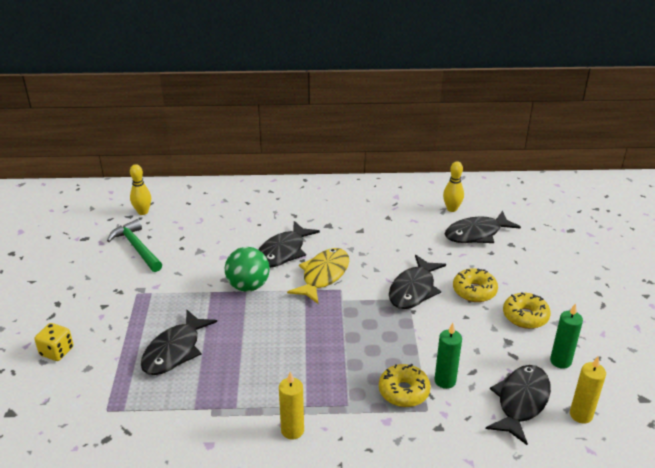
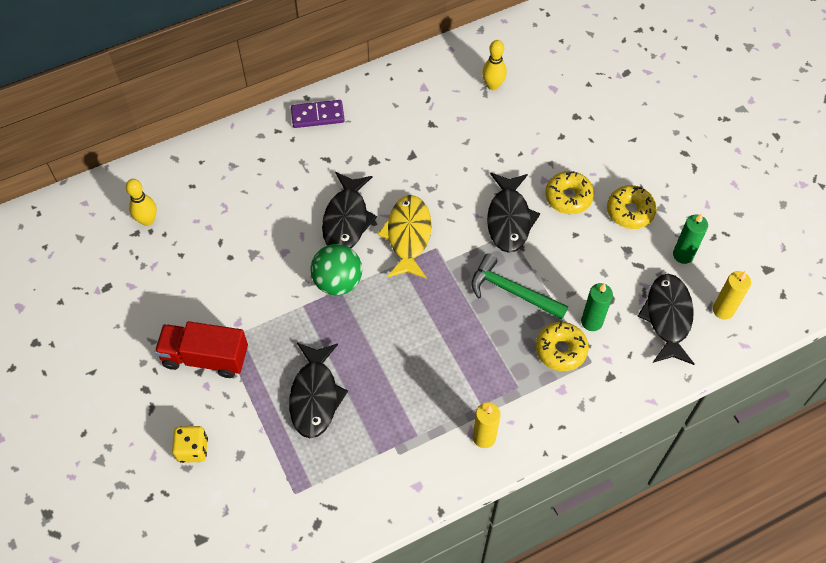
camera: 25 degrees left, 25 degrees up
green hammer [107,219,162,272] -> green hammer moved to [471,253,568,319]
black fish [445,211,521,243] -> none
none -> red truck [155,321,248,378]
none -> purple domino [291,100,345,128]

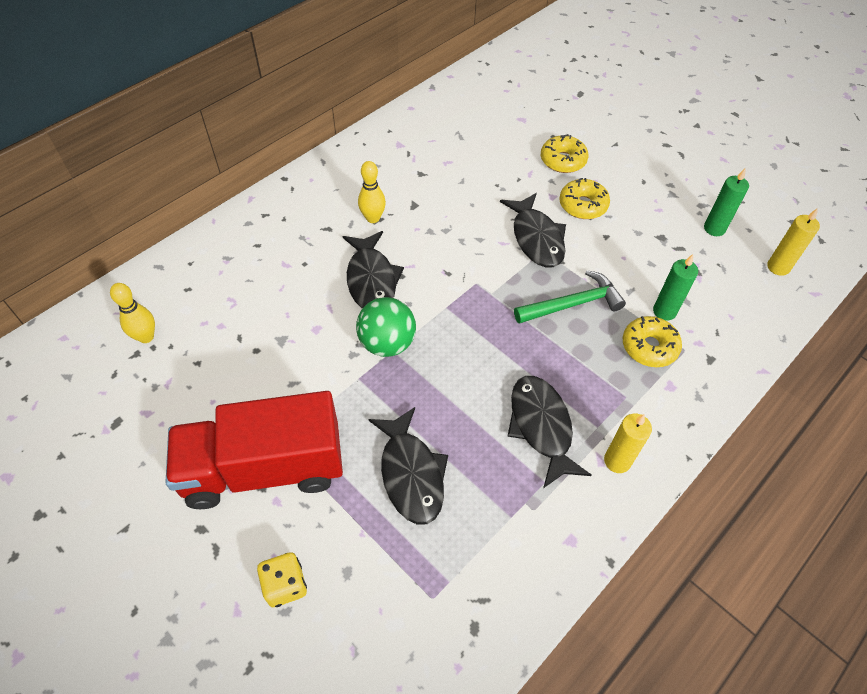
camera: 20 degrees left, 5 degrees down
red truck [155,321,248,378] -> red truck [165,391,343,509], size x1.52
purple domino [291,100,345,128] -> none
yellow fish [377,195,431,279] -> none
green hammer [471,253,568,319] -> green hammer turned 150 degrees clockwise [514,270,626,324]
yellow bowling pin [482,40,507,90] -> yellow bowling pin moved to [358,161,386,223]
yellow donut [607,185,657,229] -> yellow donut moved to [541,135,589,173]
black fish [637,274,694,365] -> black fish moved to [507,376,591,488]

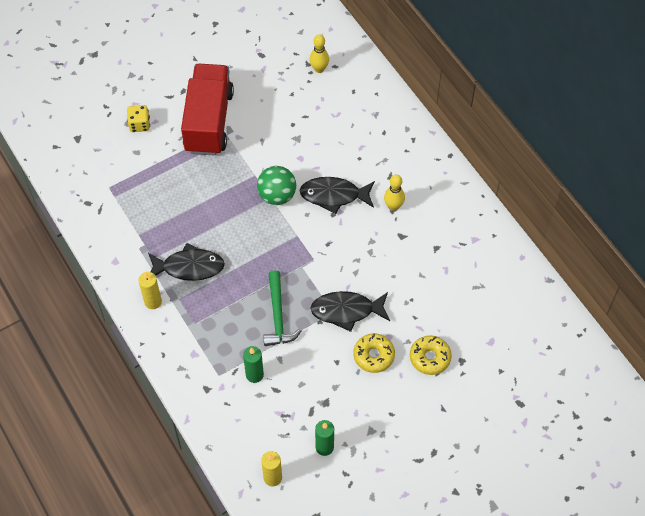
camera: 105 degrees right, 5 degrees up
black fish [368,407,448,525] -> none
yellow donut [623,316,682,367] -> none

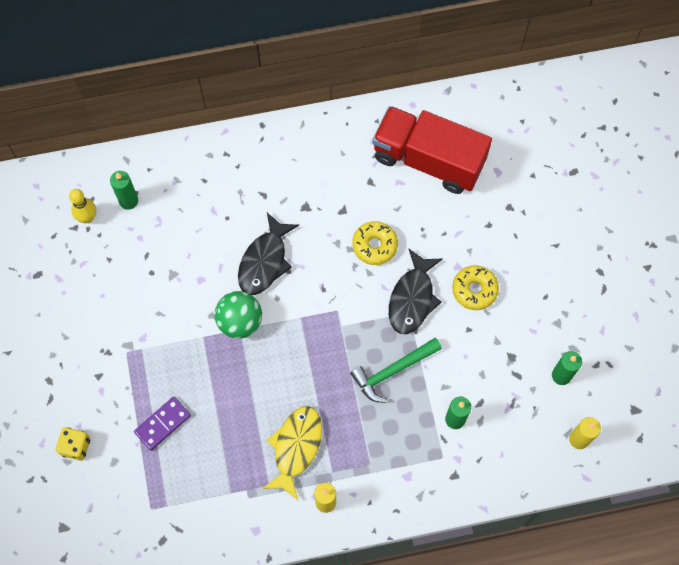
camera: 70 degrees left, 10 degrees up
black fish [148,243,225,281] -> yellow fish [262,406,322,500]
red truck [181,64,234,156] -> red truck moved to [373,106,492,194]
green hammer [263,270,302,346] -> green hammer turned 135 degrees clockwise [350,338,442,403]
yellow bowling pin [384,174,405,211] -> none
yellow donut [410,335,452,375] -> yellow donut moved to [352,221,398,265]
none -> green candle [110,171,138,210]
none -> purple domino [134,397,191,451]

